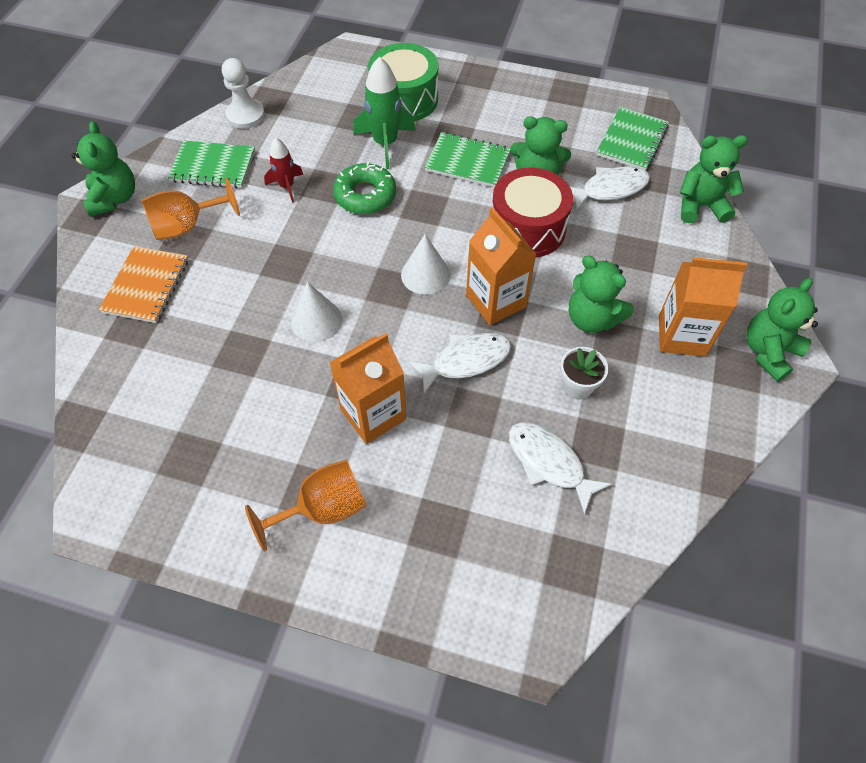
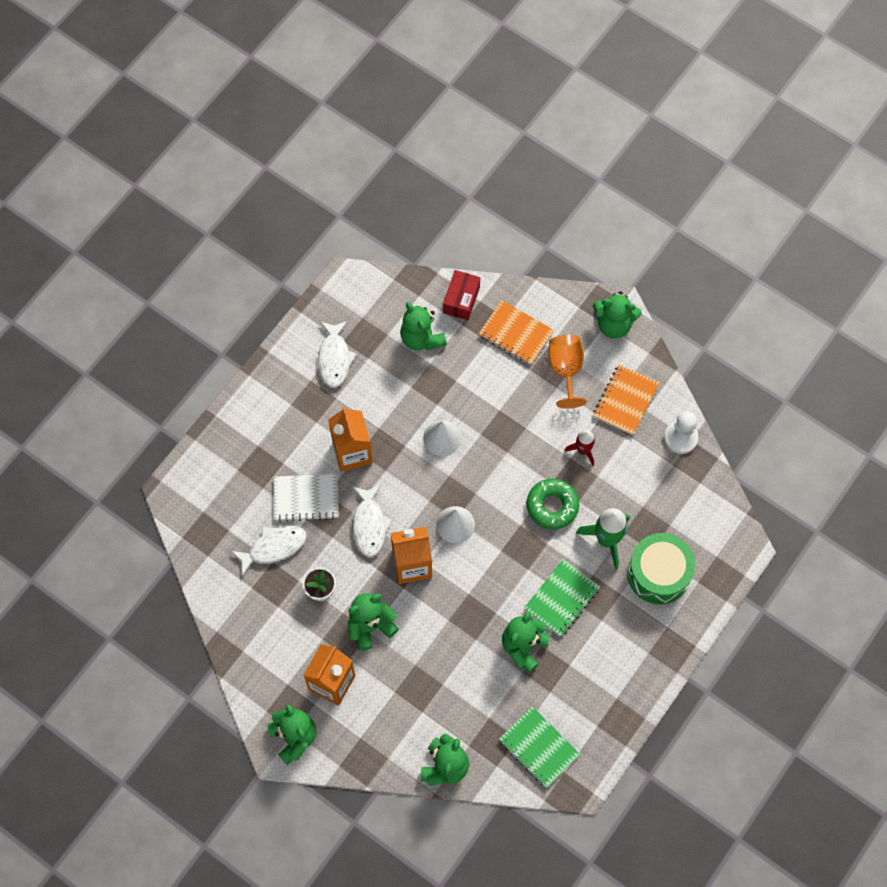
camera: 110 degrees right, 10 degrees up
green notebook [168,141,255,188] -> orange notebook [593,364,659,436]
orange goblet [245,460,367,551] -> none
red drum [493,167,573,257] -> none
white fish [570,166,650,211] -> white fish moved to [318,321,357,388]
none -> white notebook [274,474,339,522]
none -> green teddy bear [400,302,447,350]
none -> red box [443,270,480,320]

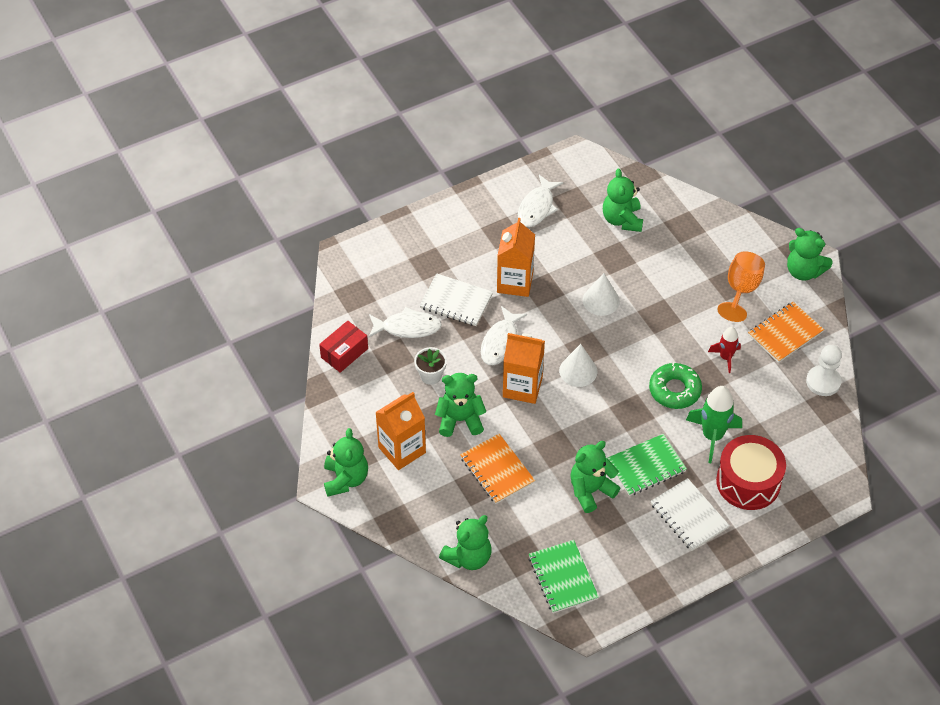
camera: 25 degrees right, 15 degrees down
red box [443,270,480,320] -> red box moved to [319,321,368,373]
orange notebook [479,300,554,365] -> orange notebook moved to [460,434,535,504]
green drum [627,533,695,605] -> red drum [716,435,786,510]
none -> white notebook [651,478,730,551]

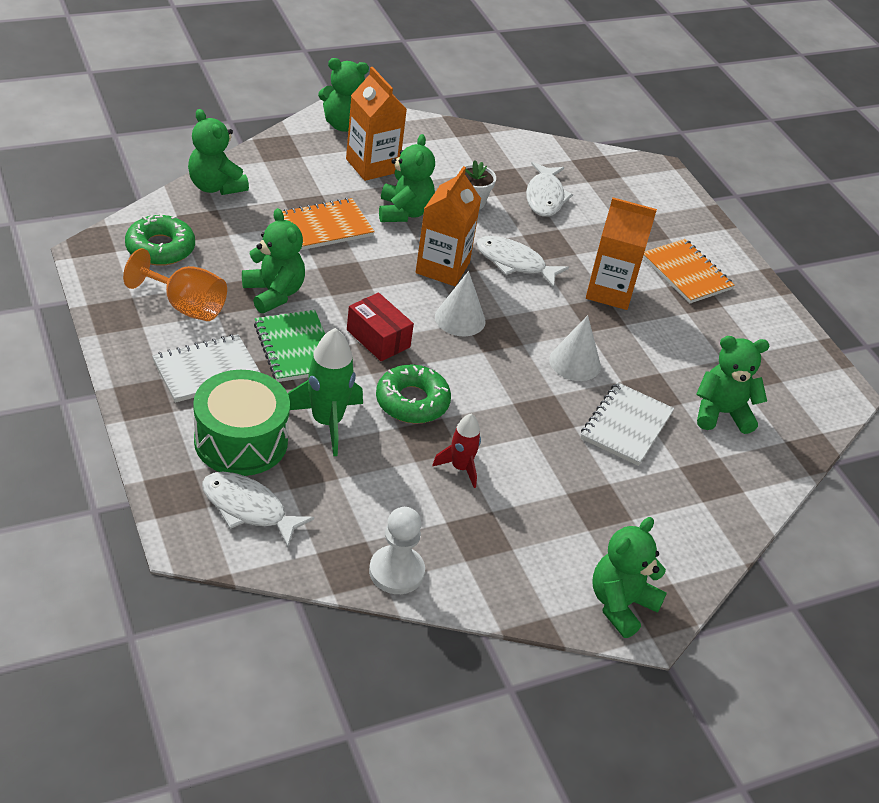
camera: 90 degrees right, 10 degrees down
red box [319,321,368,373] -> red box moved to [347,293,414,361]
white notebook [419,273,493,326] -> white notebook moved to [581,382,674,466]
white fish [518,175,563,227] -> white fish moved to [202,472,314,547]
green notebook [529,540,599,613] -> green donut [125,213,195,266]
red drum [716,435,786,510] -> green drum [193,370,290,476]
orange goblet [717,251,765,322] -> orange goblet moved to [123,248,227,321]
orange notebook [748,302,824,363] -> orange notebook moved to [643,239,734,304]

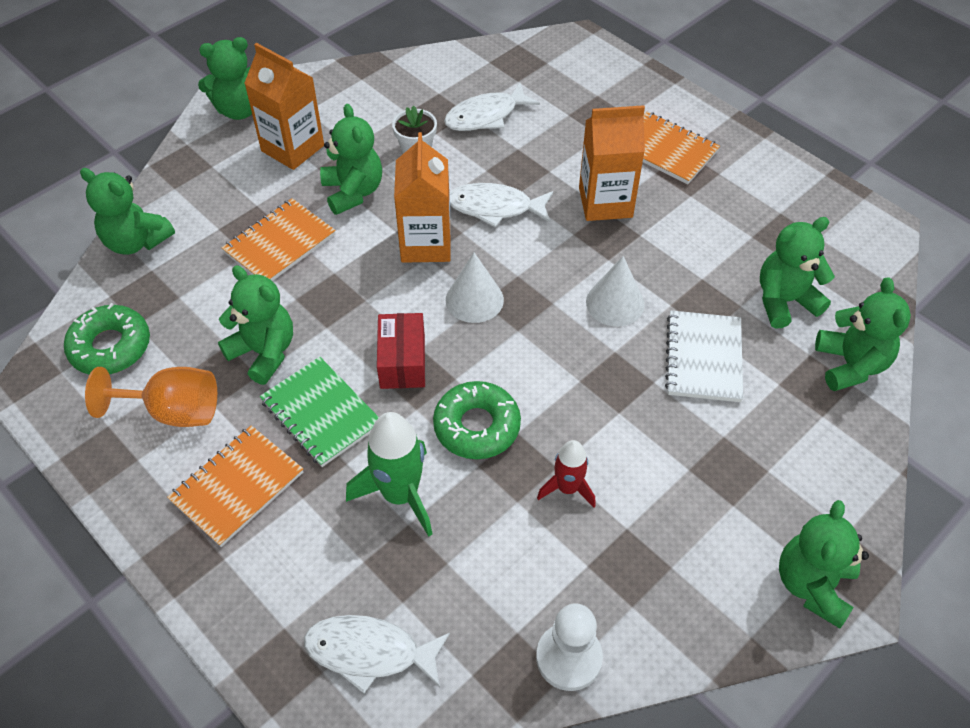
camera: 15 degrees left, 10 degrees up
white notebook [152,334,261,403] -> orange notebook [167,425,303,547]
green drum [193,370,290,476] -> none
red box [347,293,414,361] -> red box turned 60 degrees clockwise [377,313,425,389]
white fish [526,162,573,217] -> white fish turned 75 degrees clockwise [444,83,540,131]
none -> green teddy bear [815,277,911,391]

